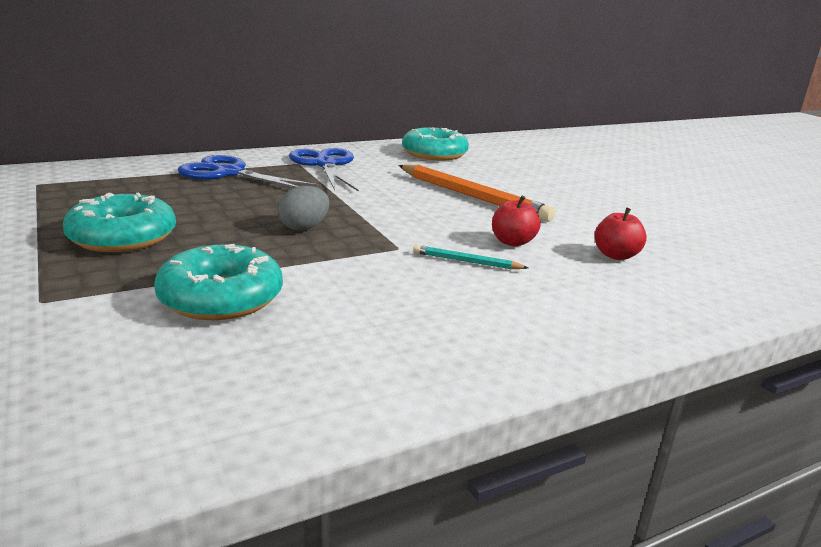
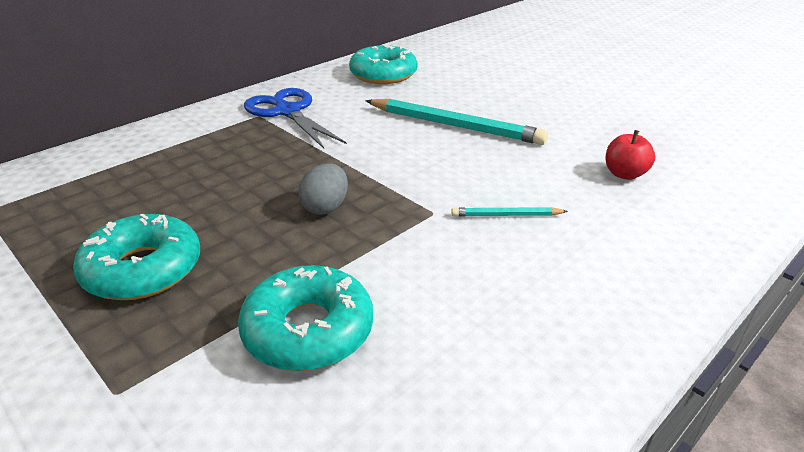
camera: 15 degrees left, 10 degrees up
blue scissors [177,155,319,188] -> none
orange pencil [398,165,555,222] -> turquoise pencil [365,99,548,145]
red apple [492,196,541,247] -> none

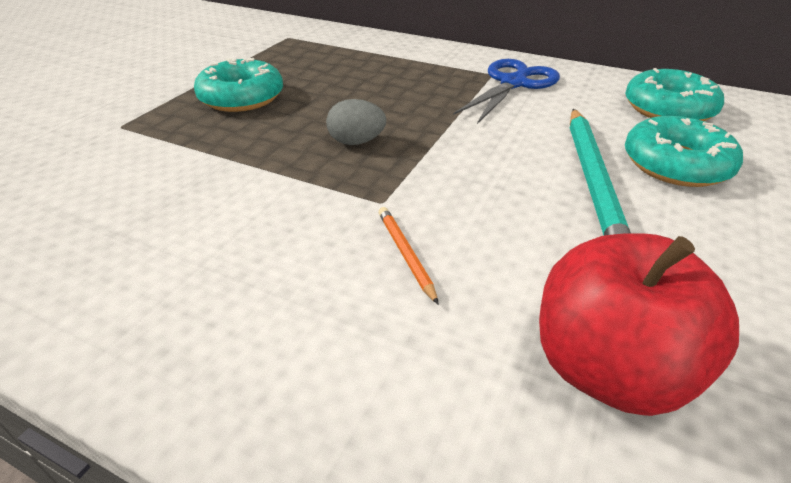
camera: 70 degrees right, 5 degrees up
turquoise donut [238,265,373,371] -> turquoise donut moved to [625,116,743,187]
turquoise pencil [451,207,568,217] -> orange pencil [378,207,439,305]
red apple [605,130,655,180] -> red apple [539,233,739,416], size x2.01

